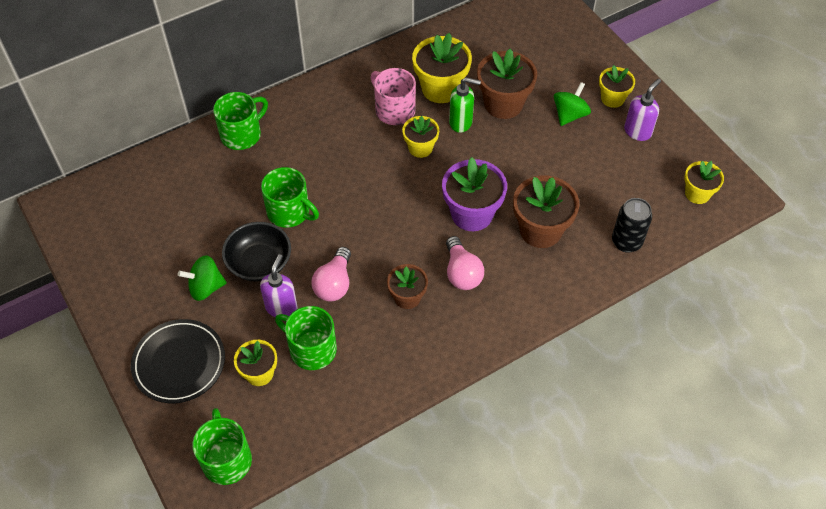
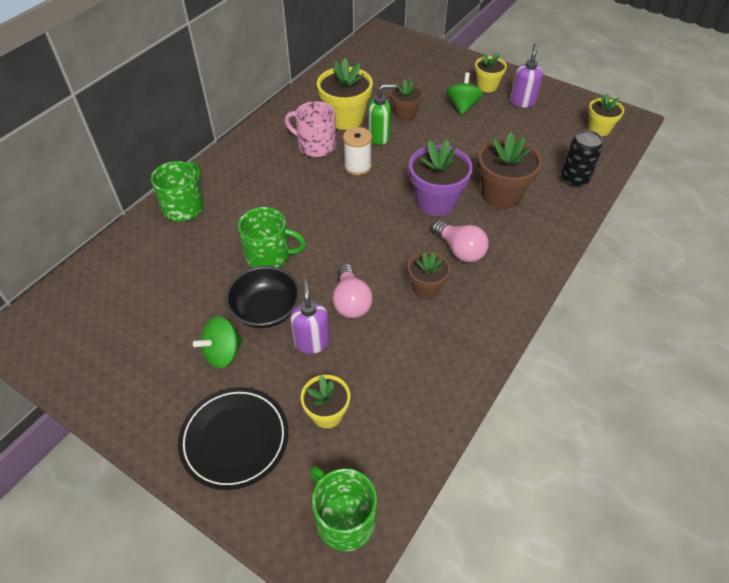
camera: 25 degrees left, 5 degrees down
green mug [275,306,337,370] -> none
yellow flower pot [402,116,439,158] -> white spool [343,127,372,175]
brown flower pot [477,49,537,119] -> brown flower pot [390,79,423,121], size x0.61

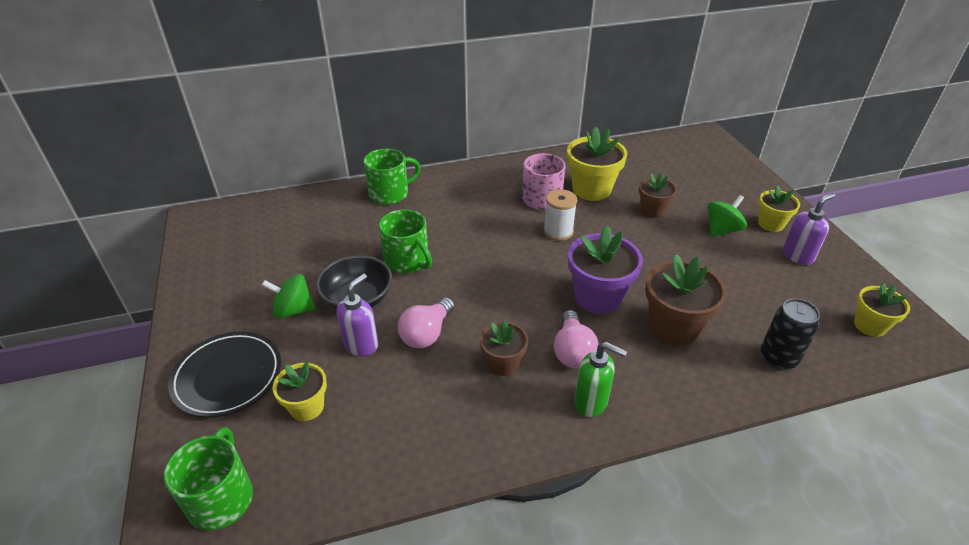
camera: 40 degrees right, 10 degrees down
green soap dispenser [368,84,397,145] -> green soap dispenser moved to [574,342,627,417]

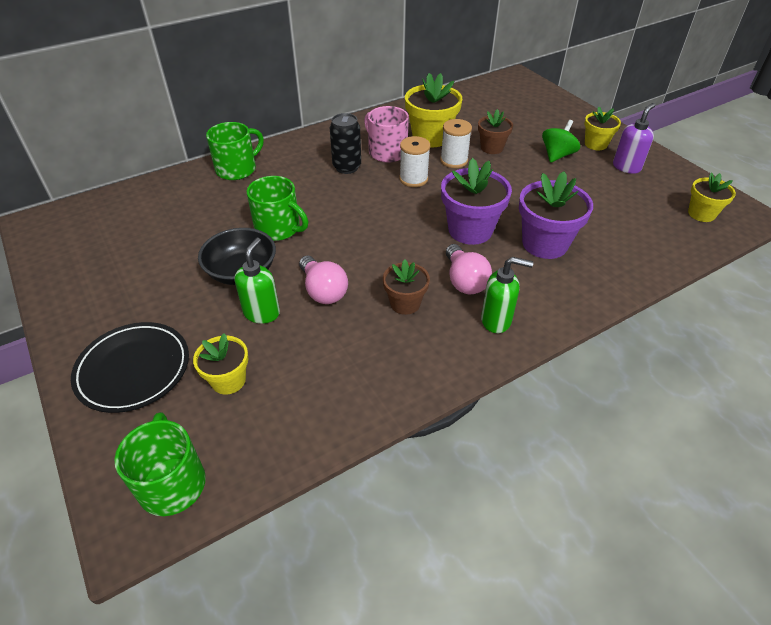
camera: 15 degrees left, 5 degrees up
green spinning top [262,274,316,319] -> none
purple soap dispenser [336,273,378,356] -> green soap dispenser [235,238,280,324]
pink light bulb [398,297,454,349] -> pink light bulb turned 45 degrees counterclockwise [299,255,348,304]
brown flower pot [645,254,727,346] -> purple flower pot [519,171,593,259]
black can [760,298,820,370] -> black can moved to [330,113,361,174]
none -> white spool [440,119,472,168]

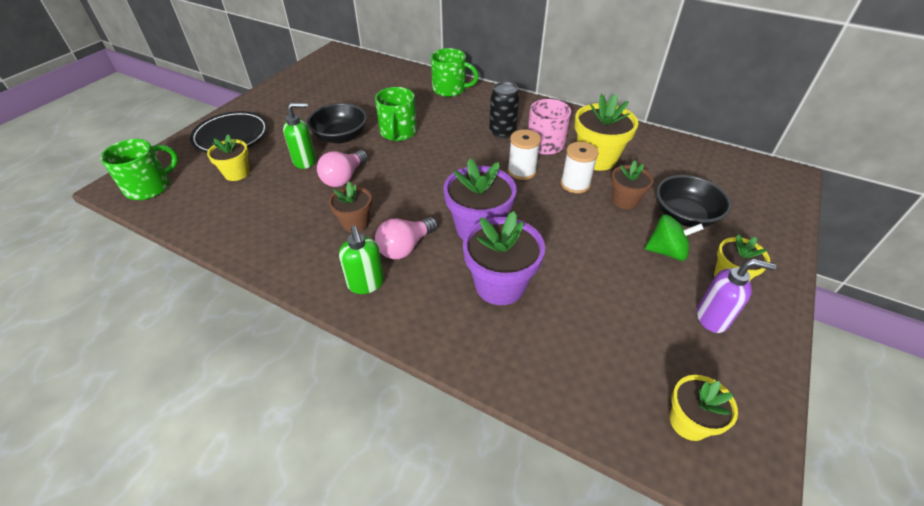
camera: 60 degrees right, 0 degrees up
none -> black bowl [656,175,731,227]

